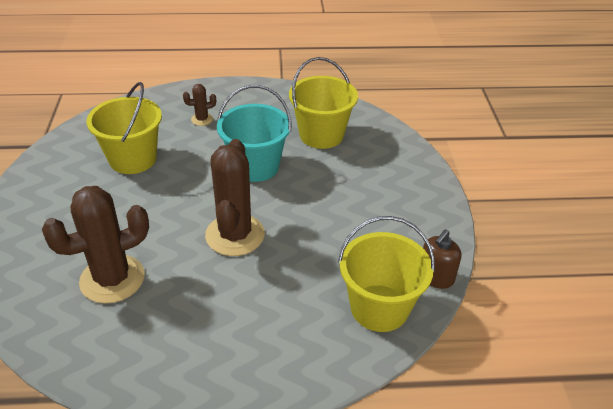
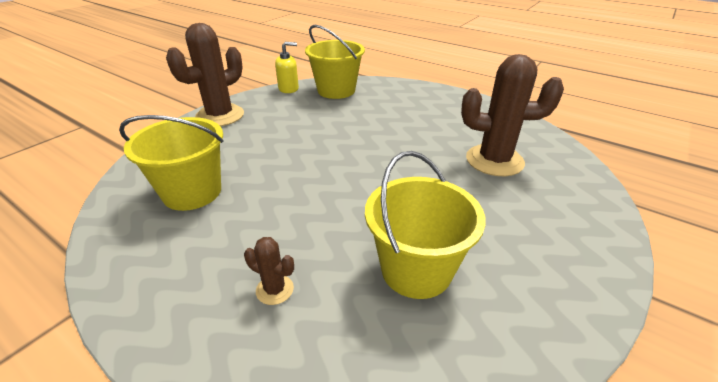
camera: 140 degrees left, 5 degrees down
brown cactus [205,139,265,256] -> brown cactus moved to [166,23,244,126]
turquoise bucket [217,85,291,182] -> none
brown soap dispenser [423,229,461,289] -> yellow soap dispenser [275,42,299,93]

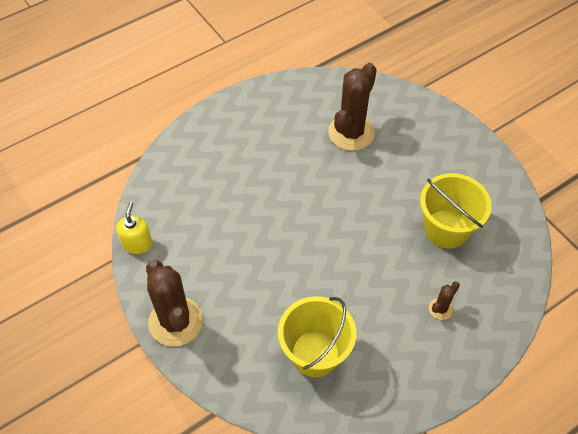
camera: 70 degrees left, 20 degrees up
yellow bucket [305,25,365,99] -> none

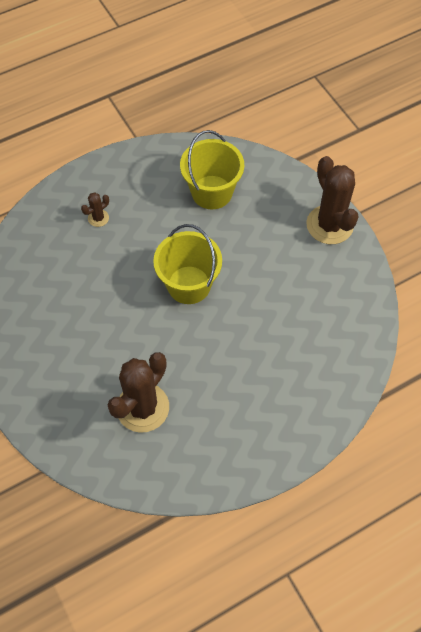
camera: 175 degrees left, 5 degrees up
yellow soap dispenser [116,202,152,254] -> none
yellow bucket [420,173,492,248] -> yellow bucket moved to [153,224,222,304]

